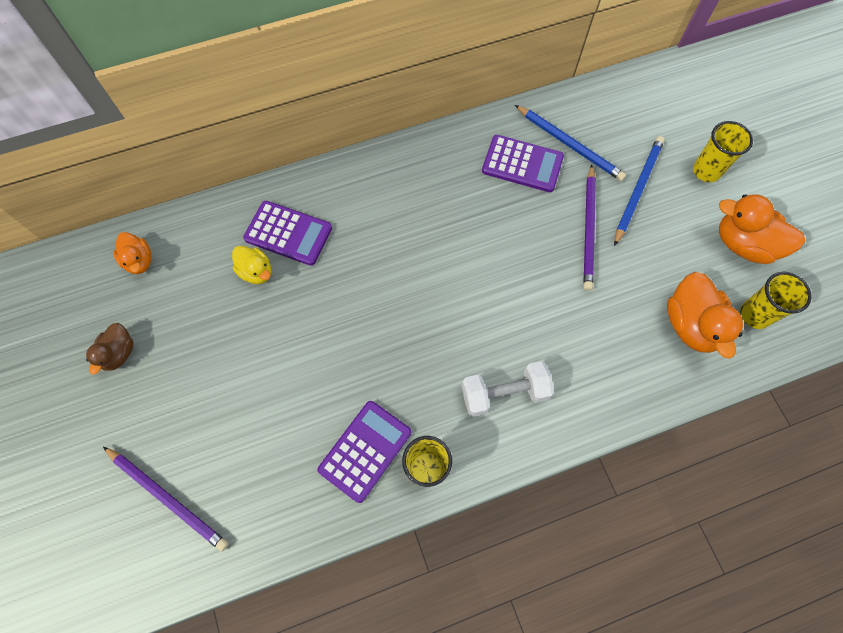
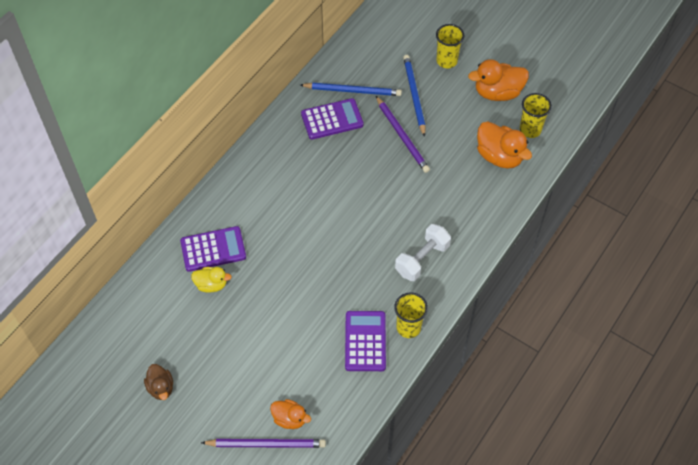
camera: 35 degrees left, 10 degrees down
orange duck [113,232,151,274] -> orange duck moved to [270,399,311,429]

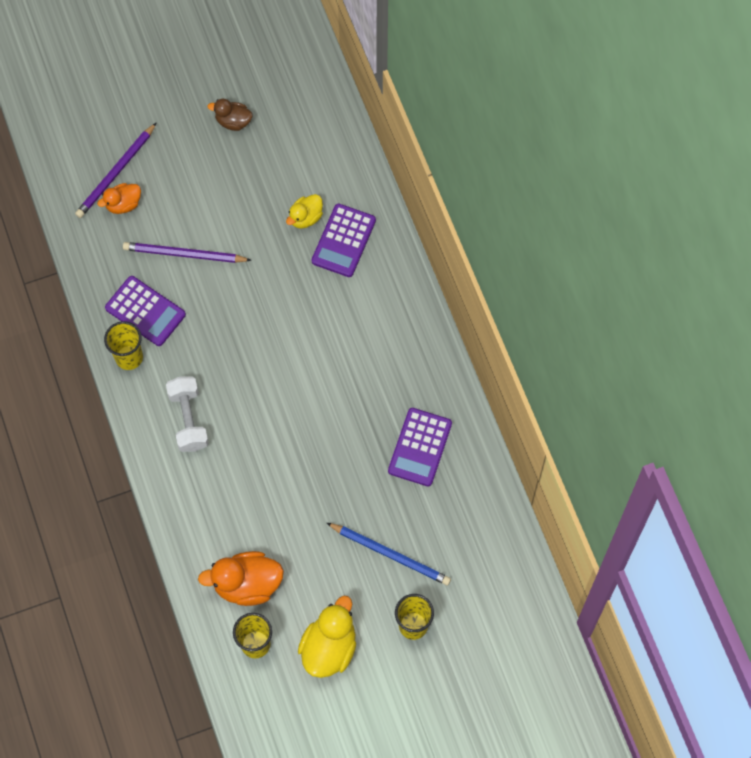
camera: 125 degrees right, 10 degrees up
blue pencil [301,83,402,96] -> none
purple pencil [376,96,430,173] -> purple pencil moved to [123,242,252,263]
orange duck [468,59,529,101] -> yellow duck [298,596,356,678]

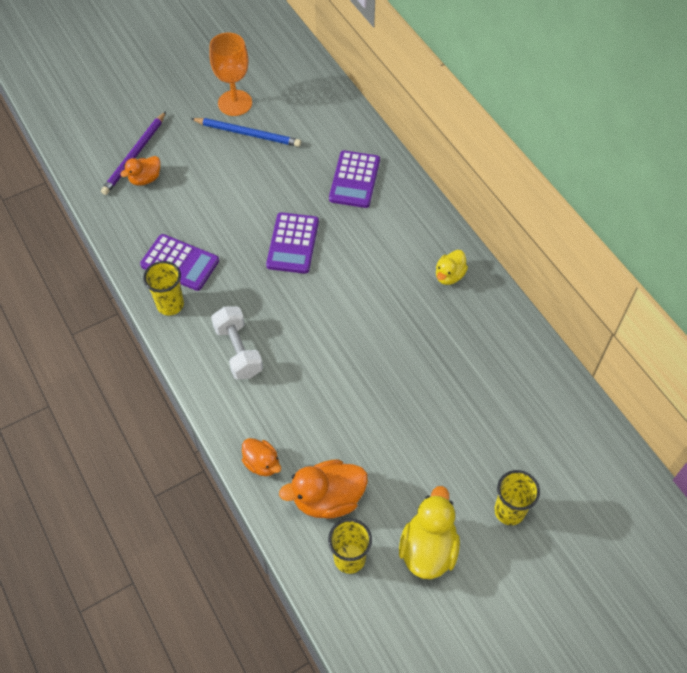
camera: 10 degrees left, 10 degrees down
purple pencil [123,242,252,263] -> none
brown duck [207,99,253,131] -> orange goblet [209,33,252,116]
yellow duck [286,194,323,229] -> yellow duck moved to [436,250,468,285]
blue pencil [327,523,451,585] -> blue pencil moved to [191,118,301,147]
purple calculator [388,408,452,487] -> purple calculator moved to [266,212,319,274]
none -> orange duck [242,438,281,476]

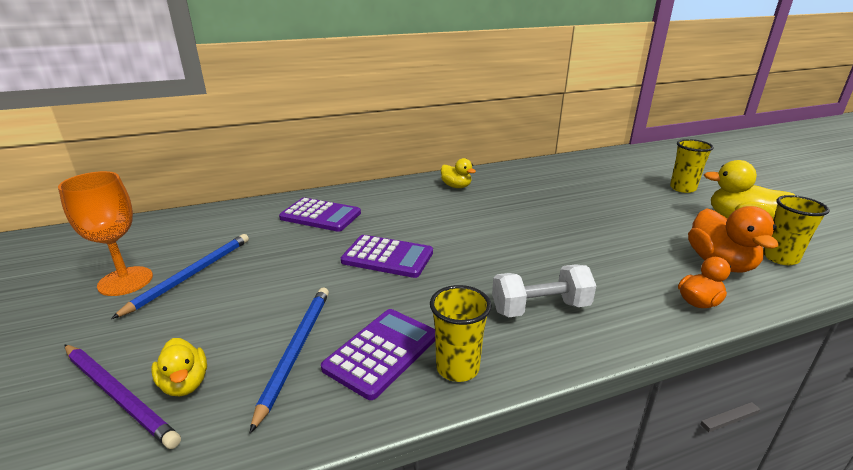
camera: 80 degrees left, 30 degrees down
orange duck [120,156,160,186] -> yellow duck [151,338,207,396]
none -> blue pencil [250,288,329,433]

